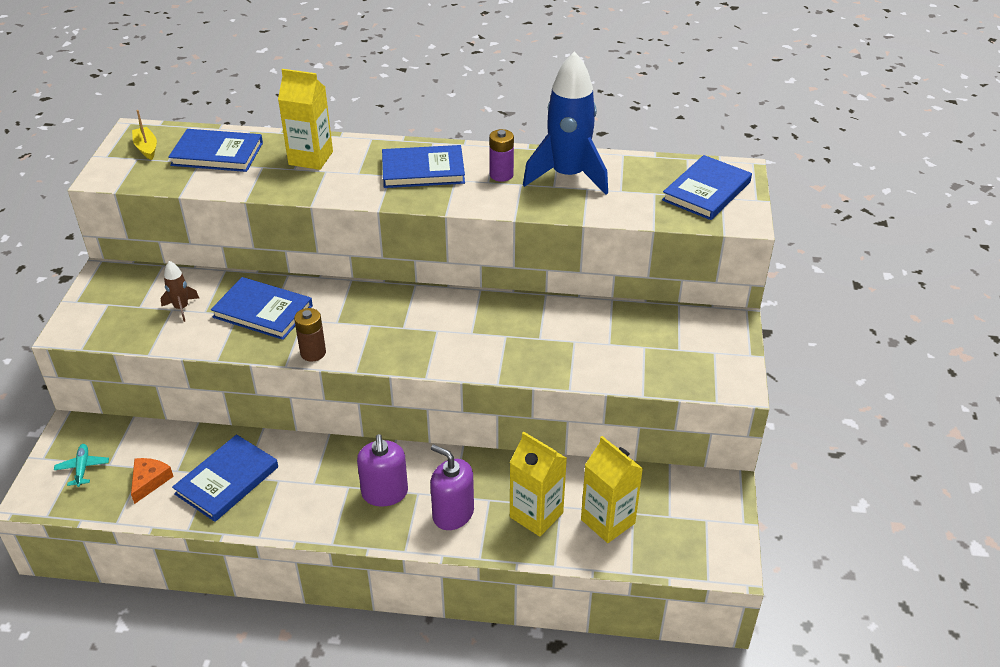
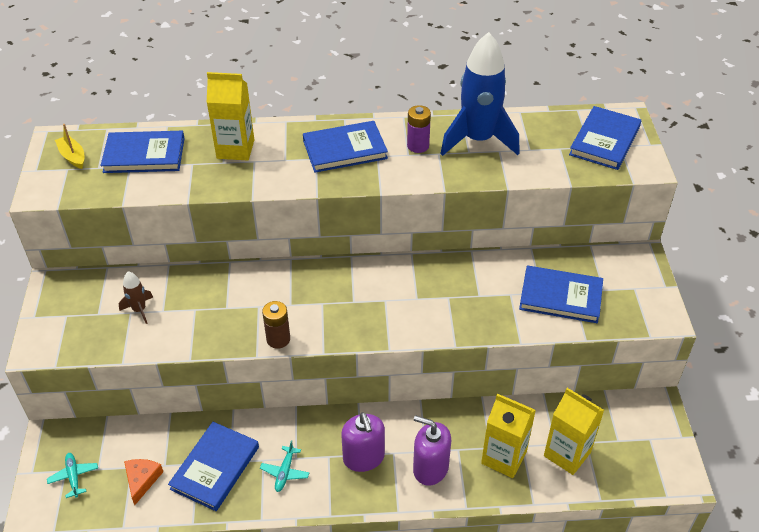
camera: 10 degrees left, 5 degrees up
blue book [211,277,313,340] -> blue book moved to [519,265,603,323]
none -> turquoise plane [260,440,309,492]

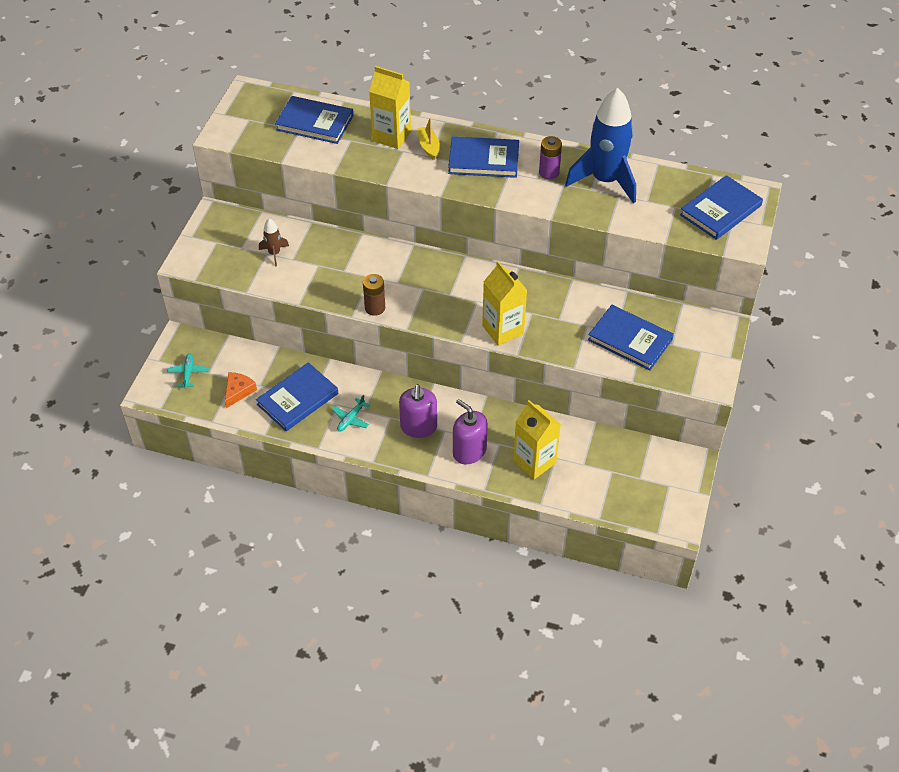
camera: 20 degrees right, 5 degrees up
yellow boat [55,124,84,169] -> yellow boat moved to [417,118,439,160]
yellow carton [544,388,604,475] -> yellow carton moved to [482,261,527,346]

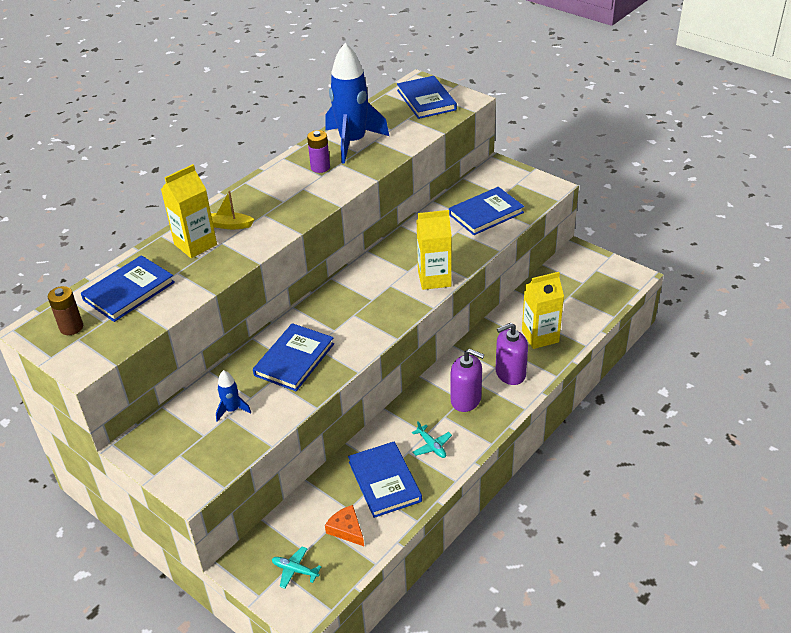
camera: 65 degrees left, 10 degrees down
brown rocket [259,218,289,266] -> blue rocket [216,370,251,422]
brown battery [363,274,385,316] -> brown battery moved to [48,286,83,335]
blue book [448,136,519,178] -> blue book moved to [253,323,334,391]

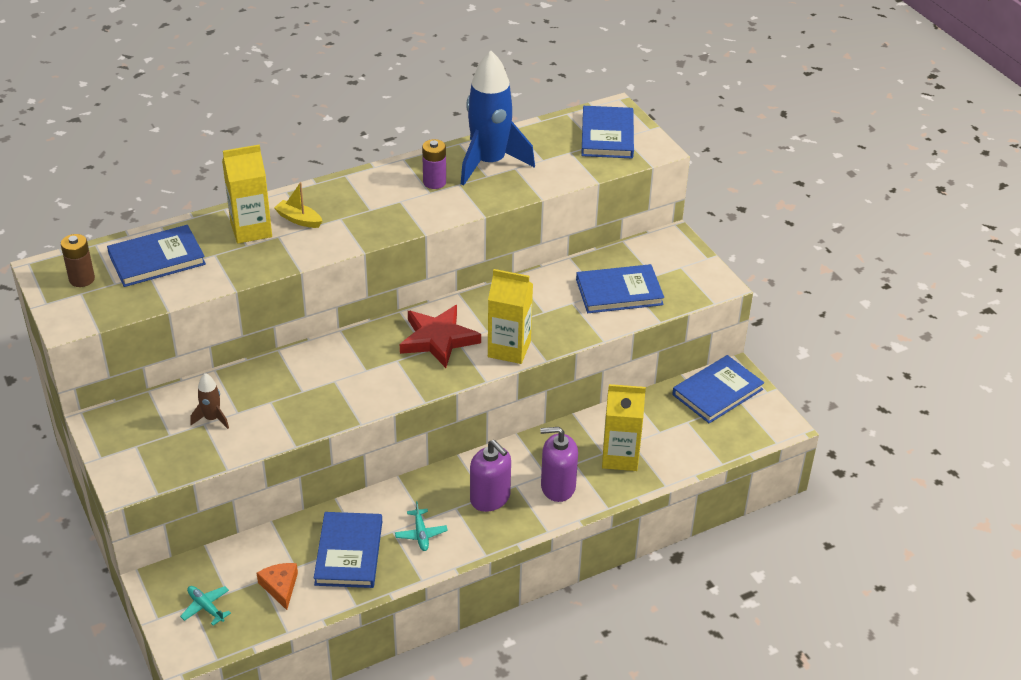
camera: 20 degrees right, 0 degrees up
blue rocket [216,370,251,422] -> brown rocket [190,373,229,429]
blue book [253,323,334,391] -> blue book moved to [672,355,764,423]
none -> red star [400,305,481,368]

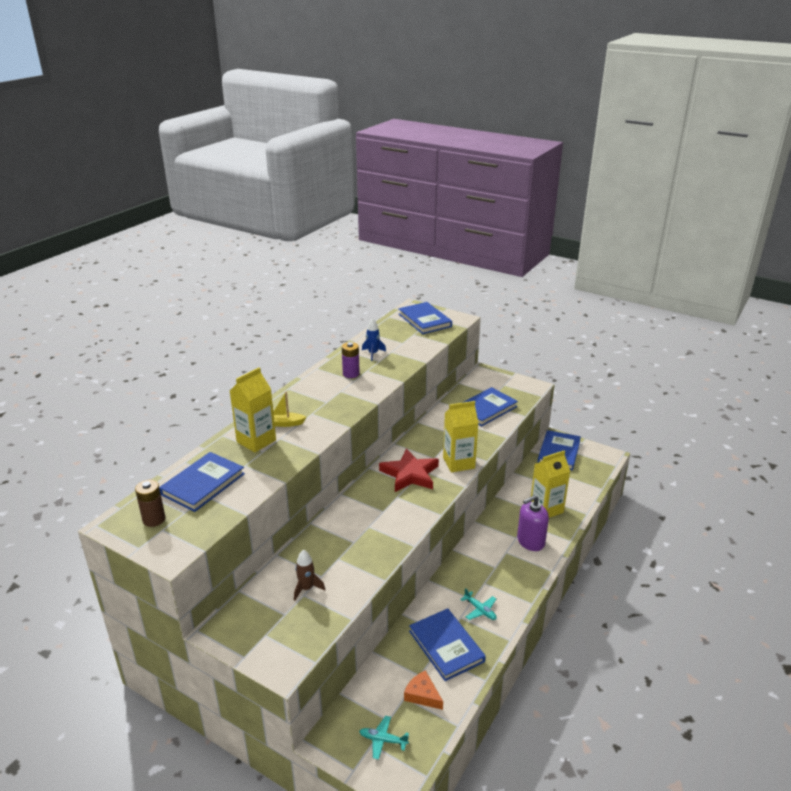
camera: 30 degrees left, 10 degrees down
blue rocket [461,51,535,186] -> blue rocket [362,318,386,361], size x0.44
purple soap dispenser [470,440,511,512] -> none

